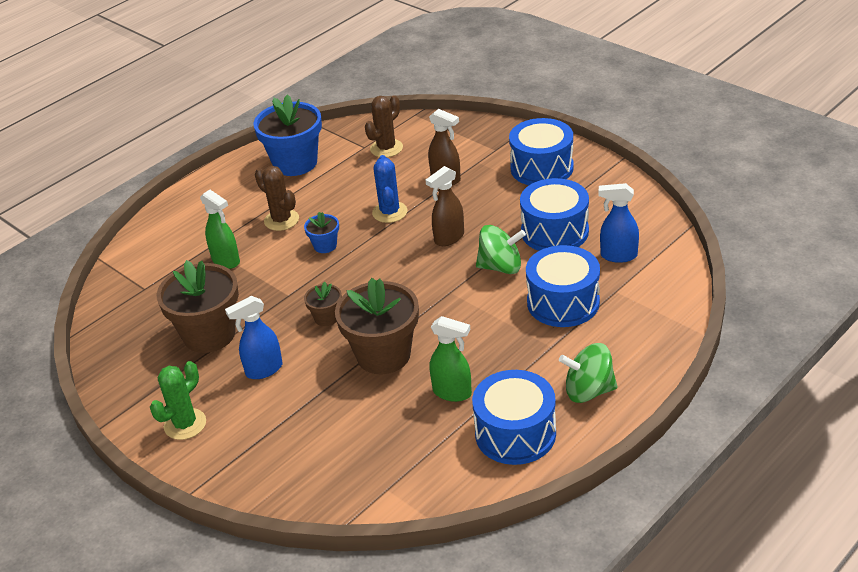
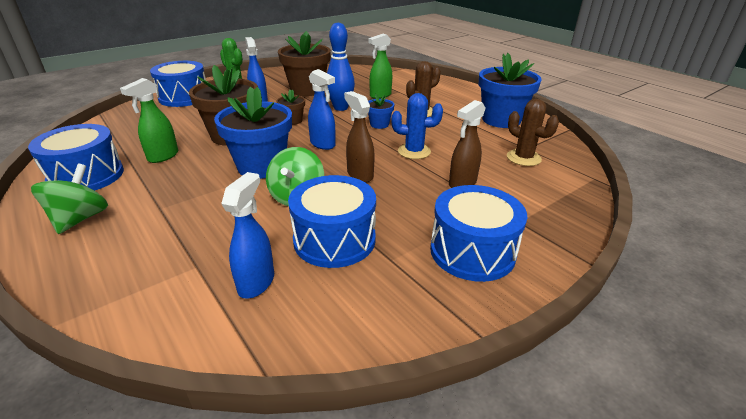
camera: 95 degrees right, 5 degrees down
blue drum [526,245,600,327] -> blue drum moved to [150,61,206,107]
none -> blue flower pot [214,87,292,179]
none -> blue spray bottle [308,69,336,150]
none -> blue bowling pin [327,23,355,111]

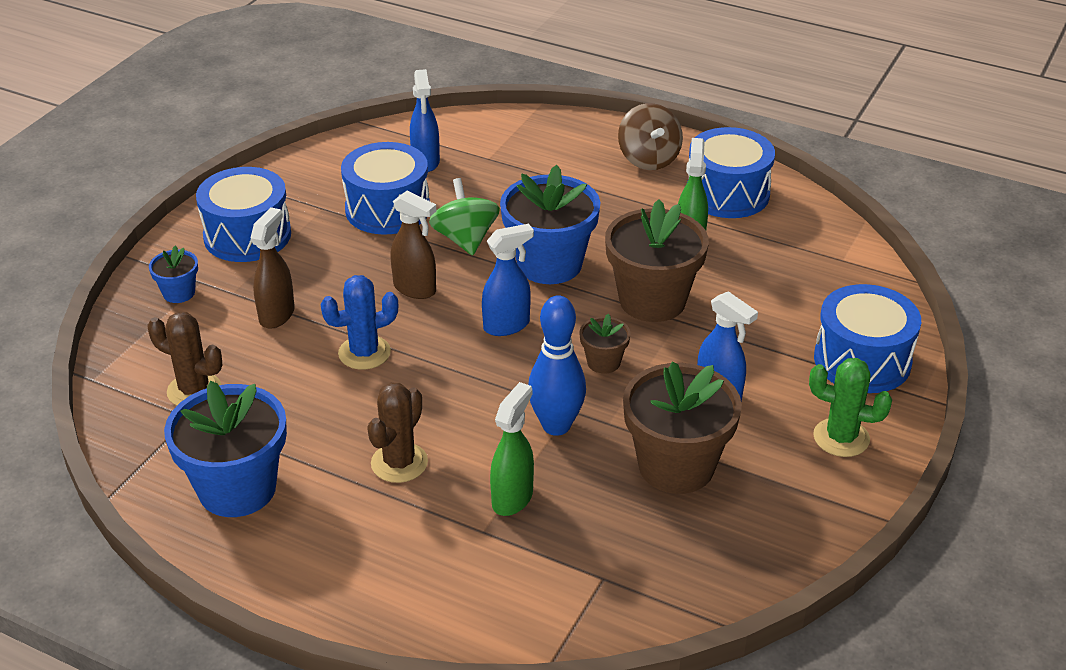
camera: 155 degrees right, 5 degrees up
green spinning top [31,164,108,234] -> brown spinning top [618,103,683,170]
blue spray bottle [308,69,336,150] -> blue spray bottle turned 135 degrees clockwise [482,224,534,336]
blue flower pot [368,94,394,129] -> blue flower pot moved to [149,246,198,303]

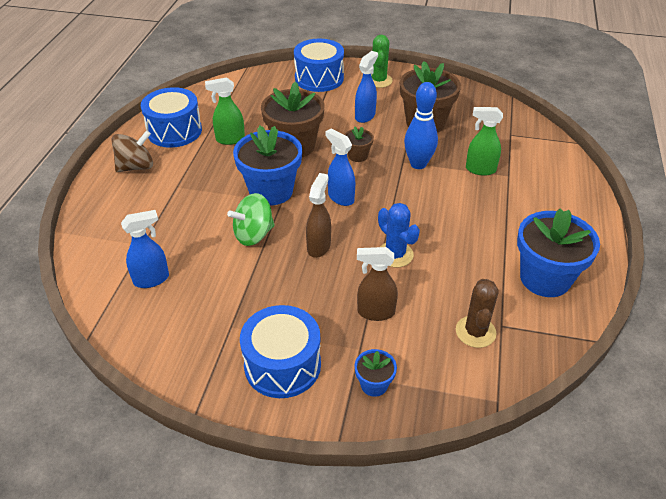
camera: 105 degrees left, 5 degrees up
blue drum [341,142,430,235] -> none
brown cactus [367,382,428,483] -> none

